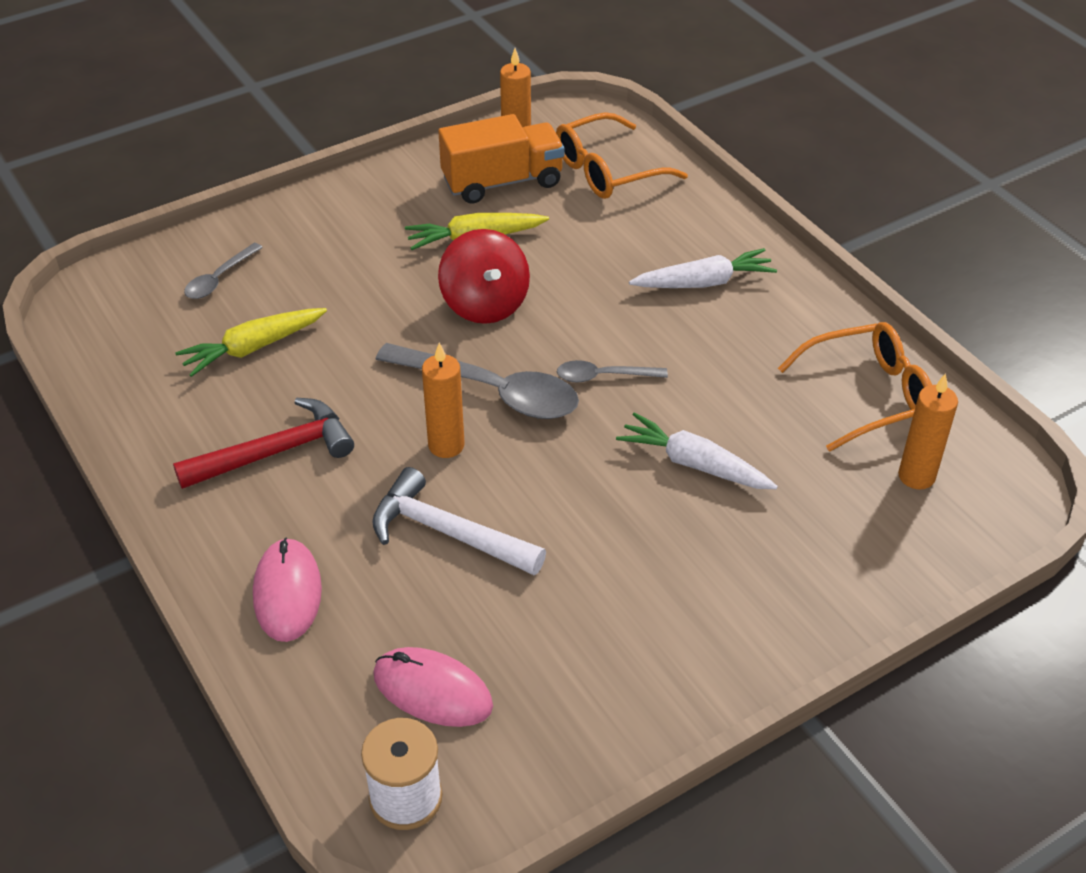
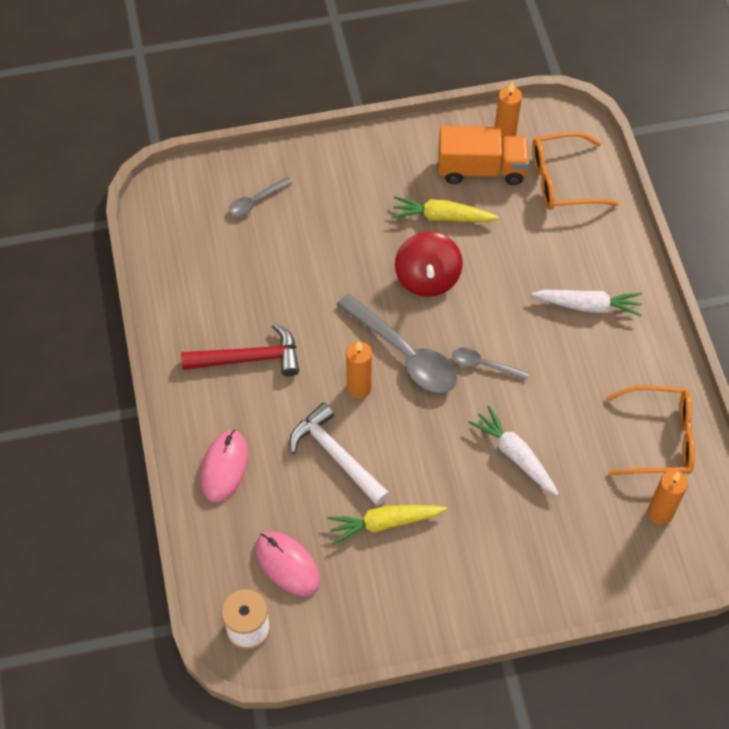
camera: 20 degrees right, 15 degrees up
yellow carrot [175,308,327,377] -> yellow carrot moved to [327,505,447,544]

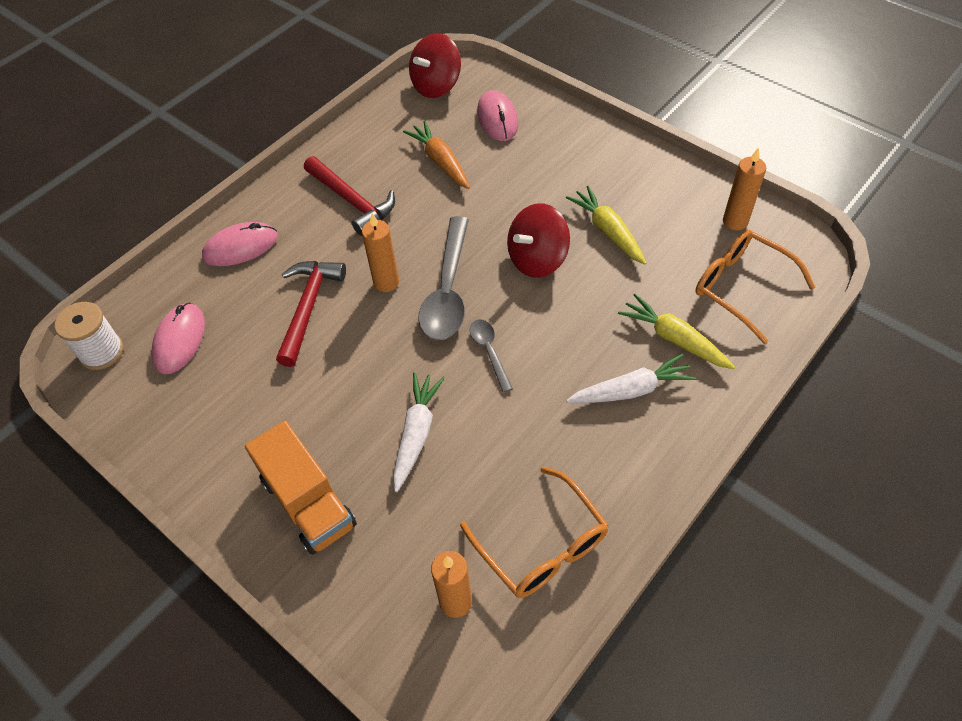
camera: 55 degrees right, 5 degrees down
grey spoon [229,176,293,216] -> pink mouse [477,90,518,141]
white hammer [290,402,390,506] -> red hammer [276,261,346,367]
yellow carrot [327,505,447,544] -> yellow carrot moved to [618,294,735,369]
orange truck [438,126,529,185] -> orange truck moved to [245,421,357,555]
white carrot [532,290,642,316] -> white carrot turned 75 degrees counterclockwise [566,353,696,403]
none -> orange carrot [403,121,470,189]
none -> red spinning top [409,33,461,98]

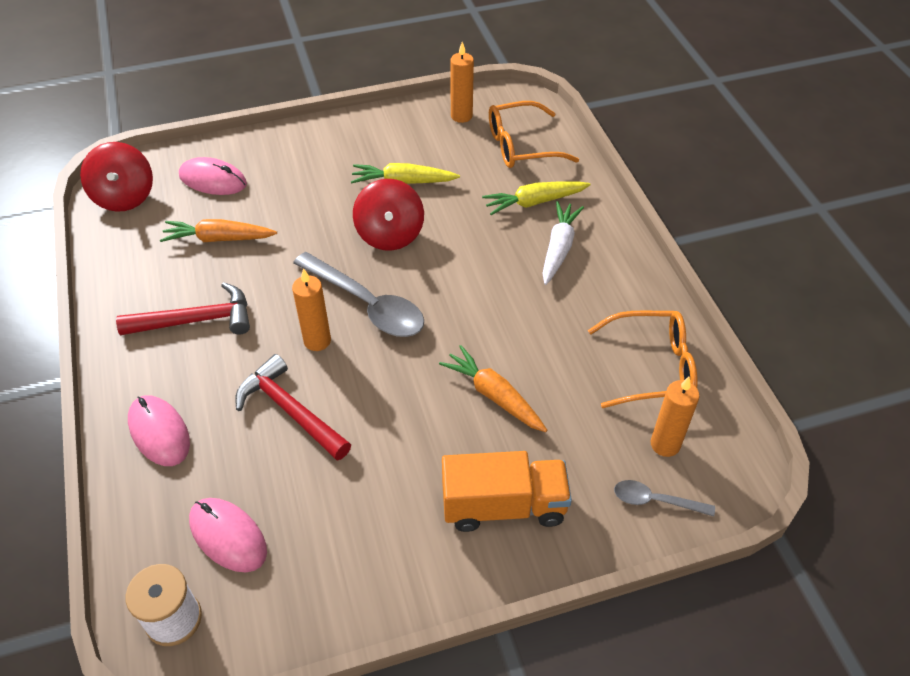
camera: 60 degrees left, 5 degrees down
pink mouse [202,222,278,266] -> pink mouse turned 45 degrees counterclockwise [128,395,190,466]
white carrot [393,372,445,492] -> orange carrot [439,345,547,432]
grey spoon [470,319,513,392] -> grey spoon moved to [614,480,715,517]

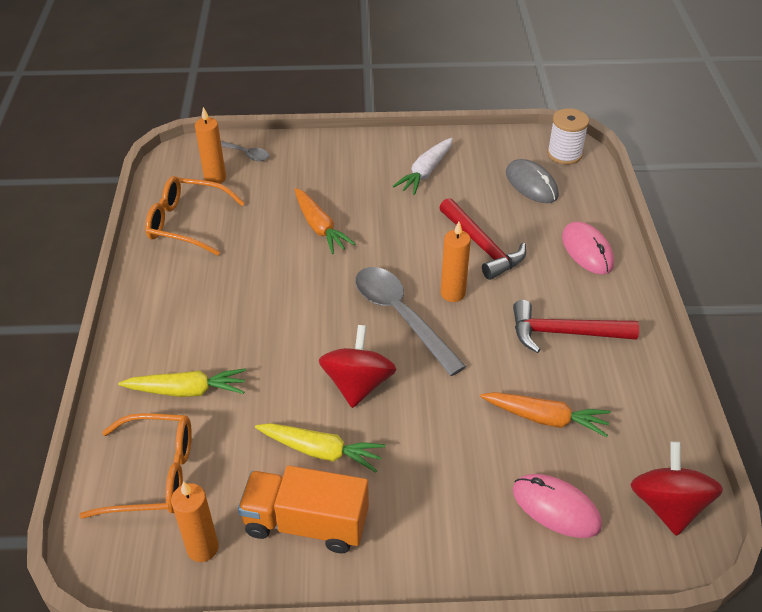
camera: 165 degrees left, 5 degrees down
pink mouse [189,498,267,572] -> grey mouse [506,159,559,203]
orange truck [442,451,572,532] -> orange truck moved to [238,466,369,553]
white carrot [542,201,584,285] -> white carrot moved to [393,138,453,195]

